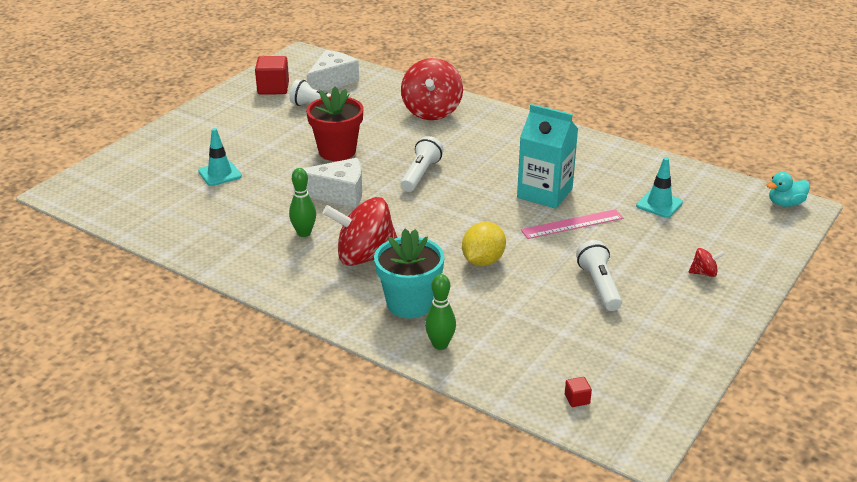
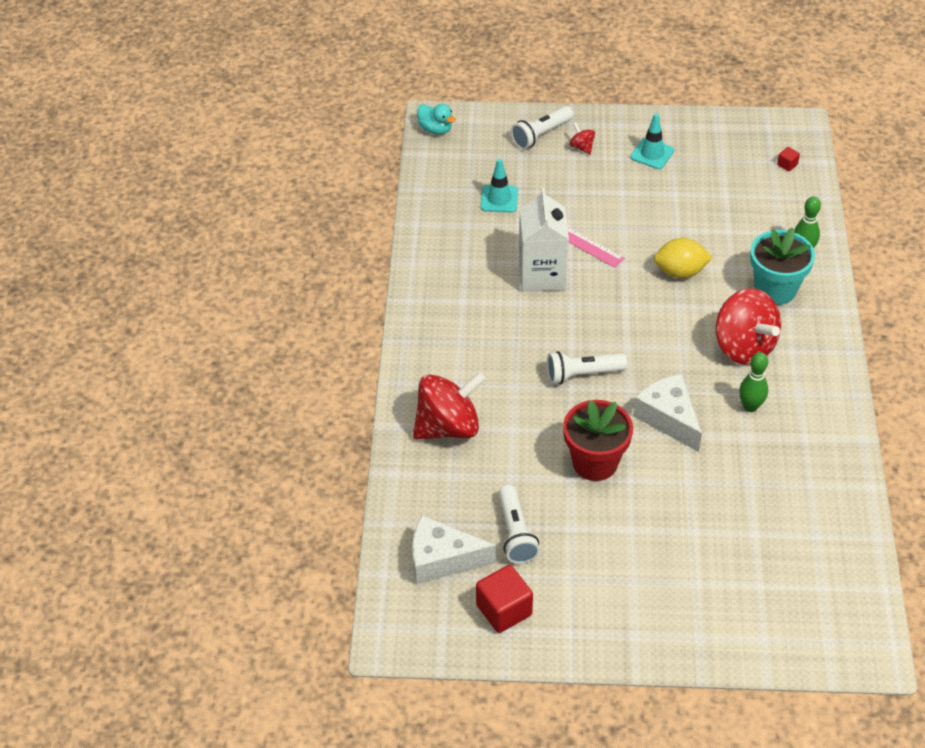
camera: 120 degrees left, 15 degrees up
turquoise traffic cone [198,128,242,186] -> turquoise traffic cone moved to [630,113,674,169]
turquoise carton [517,104,578,209] -> white carton [519,188,569,292]
white flashlight [576,240,622,311] -> white flashlight moved to [511,106,573,149]

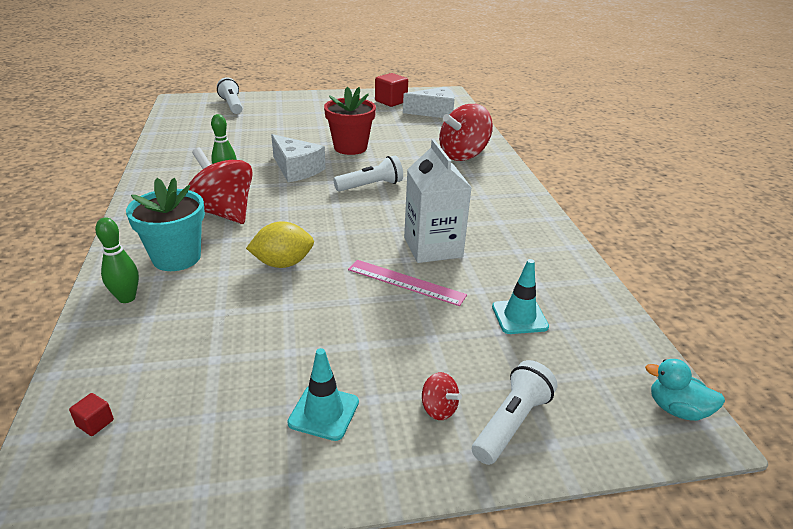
camera: 165 degrees right, 15 degrees down
white flashlight [498,485,540,564] -> white flashlight moved to [217,77,243,114]

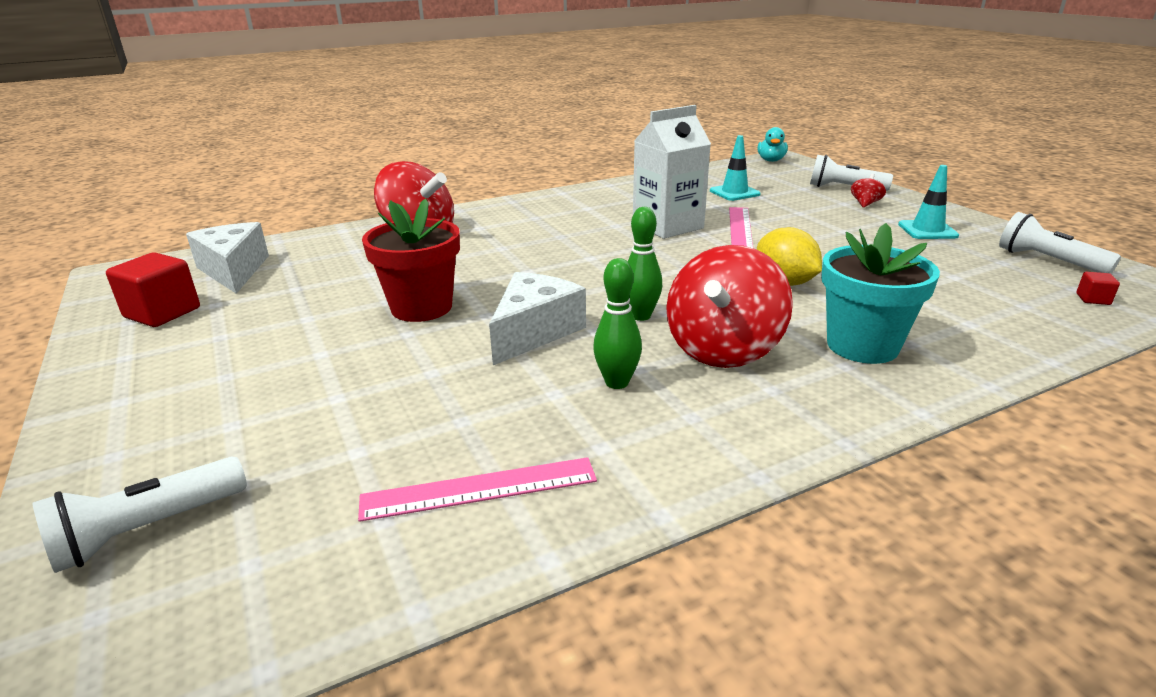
camera: 105 degrees left, 5 degrees down
green bowling pin [95,217,139,303] -> green bowling pin moved to [628,207,662,321]
white flashlight [333,156,403,192] -> white flashlight moved to [999,212,1121,274]
none -> pink ruler [358,457,597,522]

